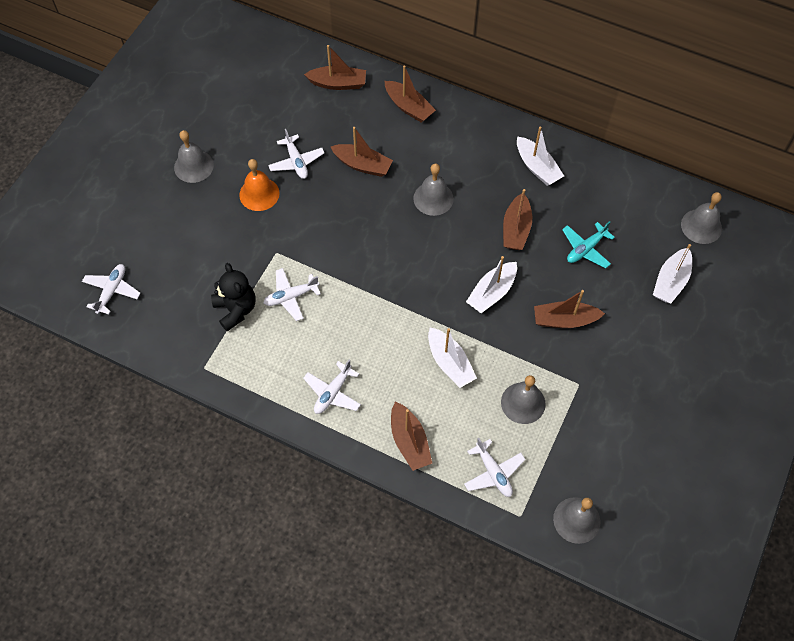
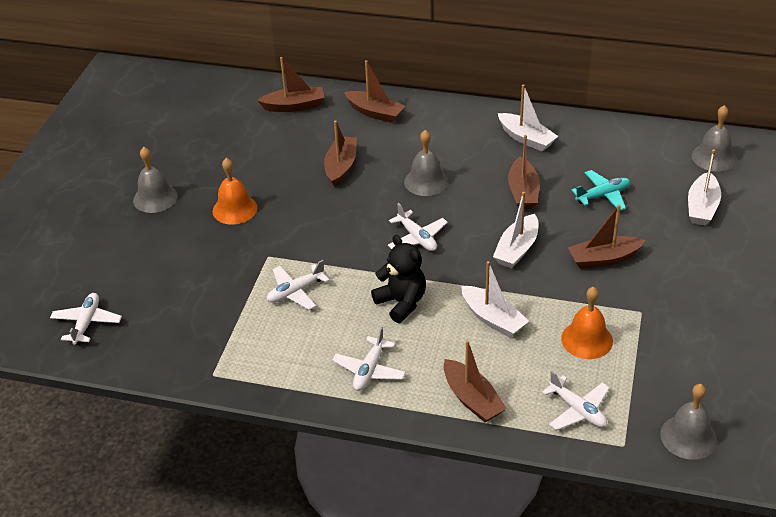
camera: 10 degrees left, 20 degrees down
black teddy bear [211,263,256,331] -> black teddy bear moved to [371,235,426,323]
white plane [268,129,324,179] -> white plane moved to [388,203,448,251]
brown boat [331,127,393,177] -> brown boat turned 90 degrees counterclockwise [324,120,357,187]
grey bell [501,375,546,424] -> orange bell [561,287,613,359]
turquoise plane [562,221,615,268] -> turquoise plane turned 150 degrees counterclockwise [571,170,630,211]

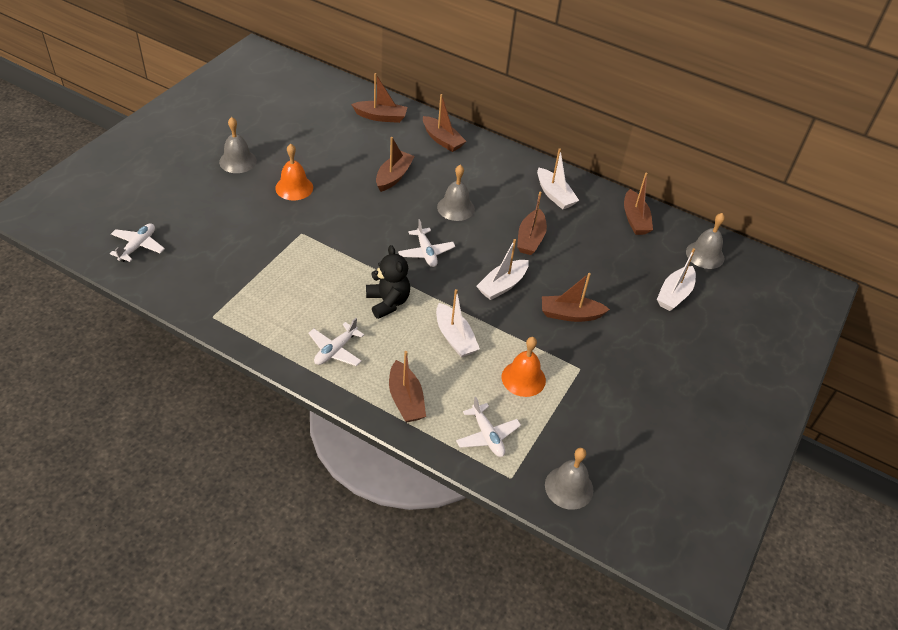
camera: 10 degrees right, 5 degrees up
white plane [267,260,330,310] -> none
turquoise plane [571,170,630,211] -> none
none -> brown boat [624,173,653,235]

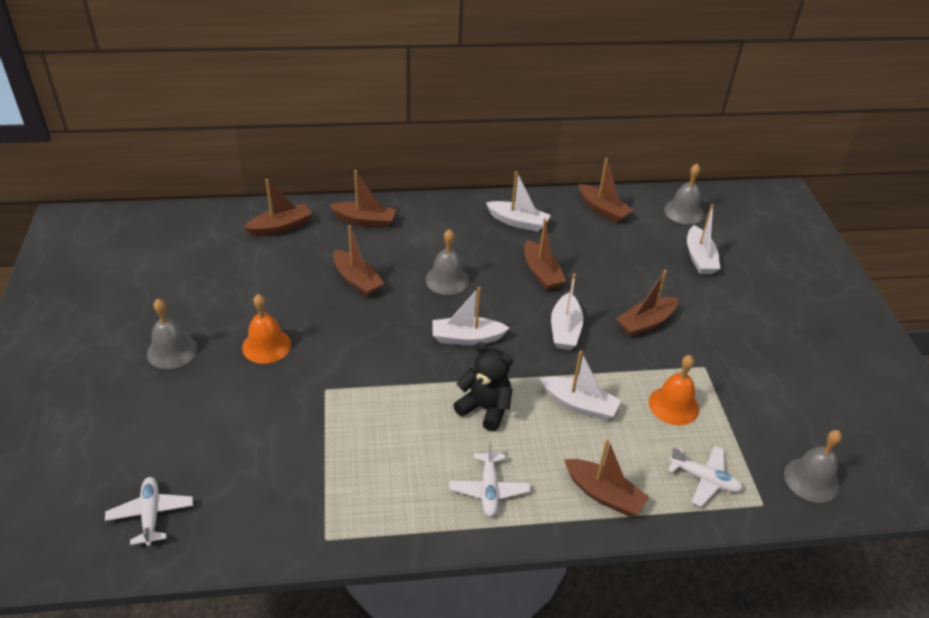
camera: 35 degrees left, 5 degrees down
brown boat [376,137,415,192] -> brown boat turned 150 degrees clockwise [333,225,384,297]
white plane [398,219,455,267] -> white boat [432,287,509,345]

